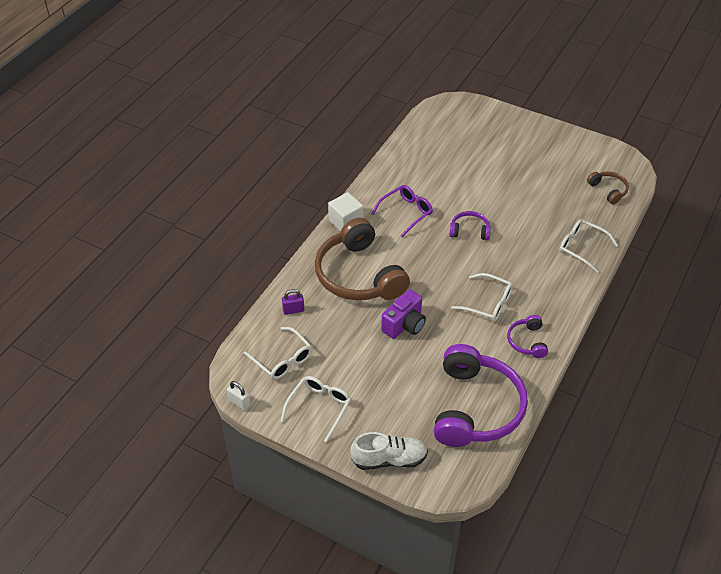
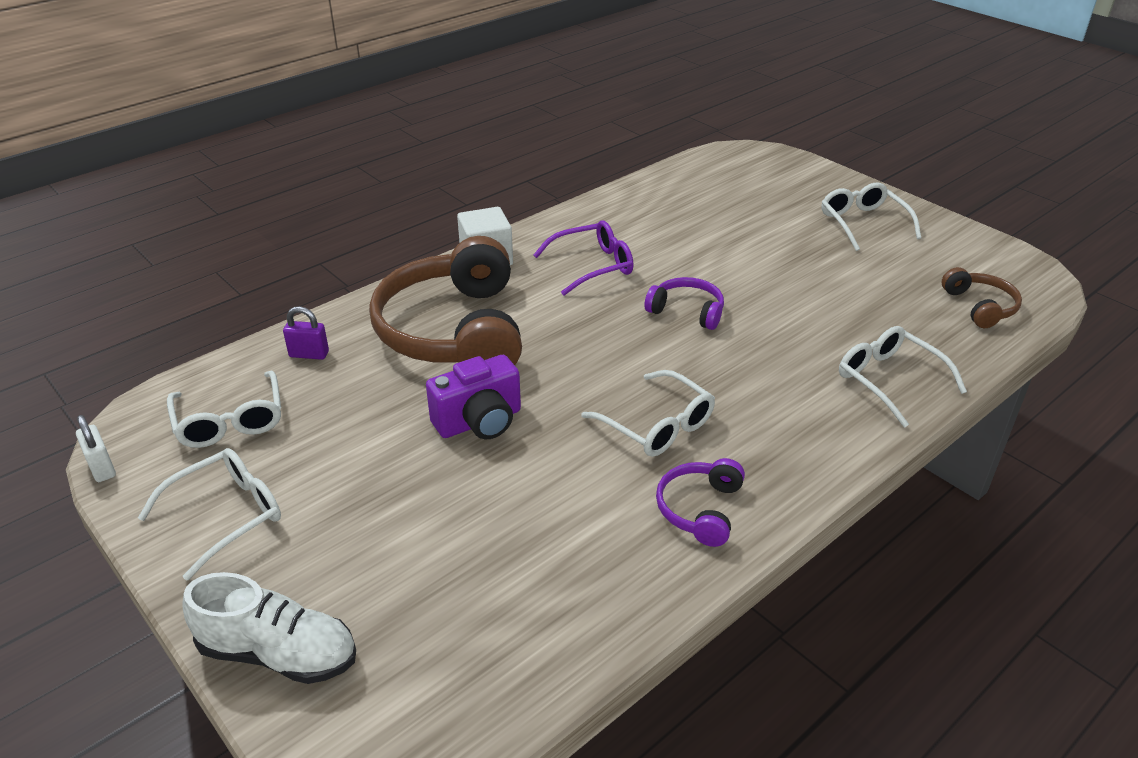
camera: 20 degrees right, 10 degrees down
purple headphones [434,344,528,447] -> none
none -> white glasses [821,183,921,251]

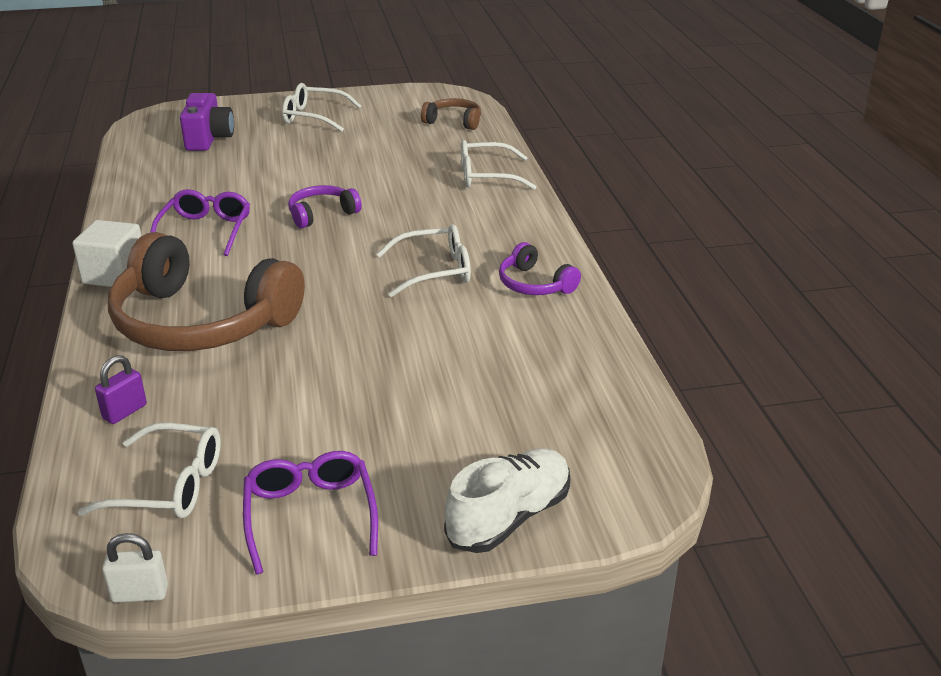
camera: 60 degrees left, 5 degrees down
white glasses [138,448,281,580] -> purple glasses [243,451,378,575]
purple camera [426,355,521,439] -> purple camera moved to [180,93,234,151]

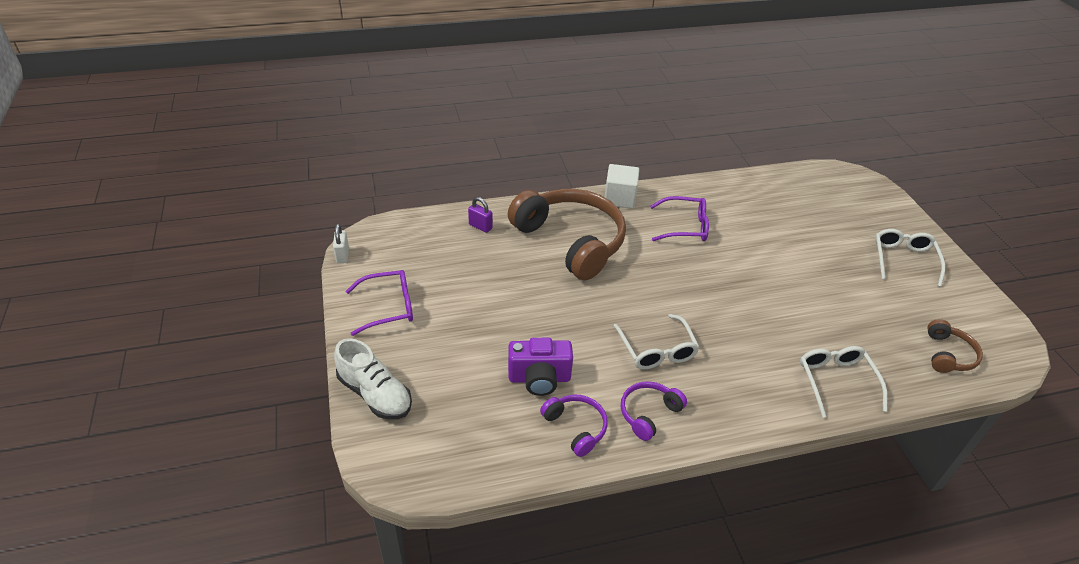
camera: 85 degrees right, 10 degrees up
white glasses [77,423,221,518] -> none
brown headphones [108,232,305,351] -> brown headphones turned 120 degrees clockwise [508,189,626,280]
purple camera [180,93,234,151] -> purple camera moved to [508,338,573,396]
purple headphones [288,185,362,228] -> purple headphones moved to [540,394,608,457]

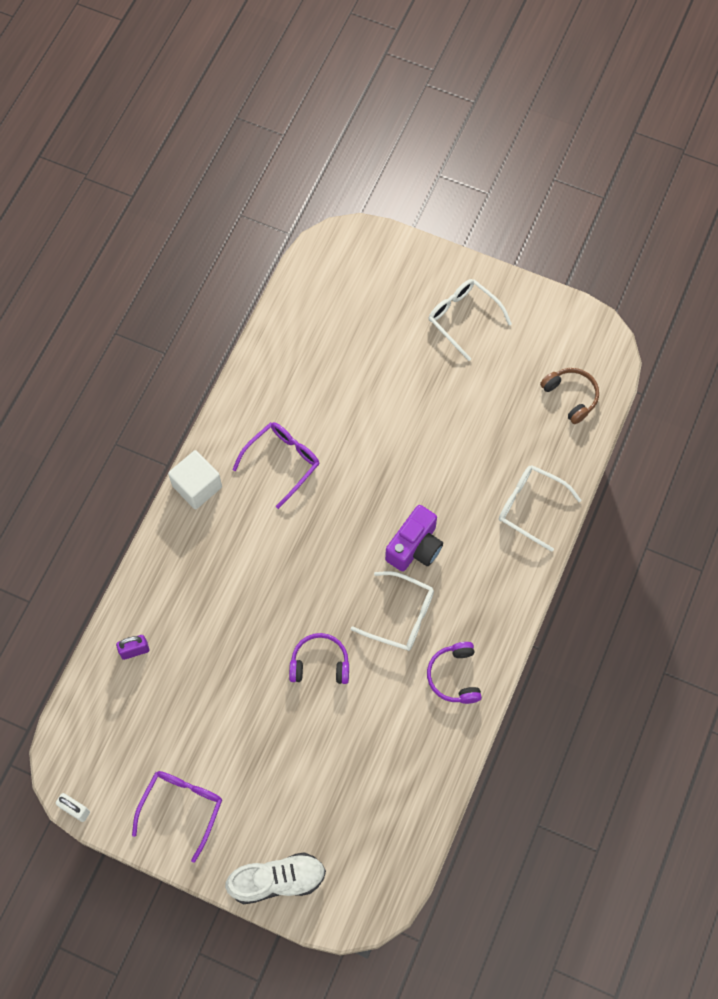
camera: 50 degrees left, 25 degrees up
brown headphones [508,189,626,280] -> none
purple camera [508,338,573,396] -> purple camera moved to [385,505,443,571]
purple headphones [540,394,608,457] -> purple headphones moved to [289,633,349,684]

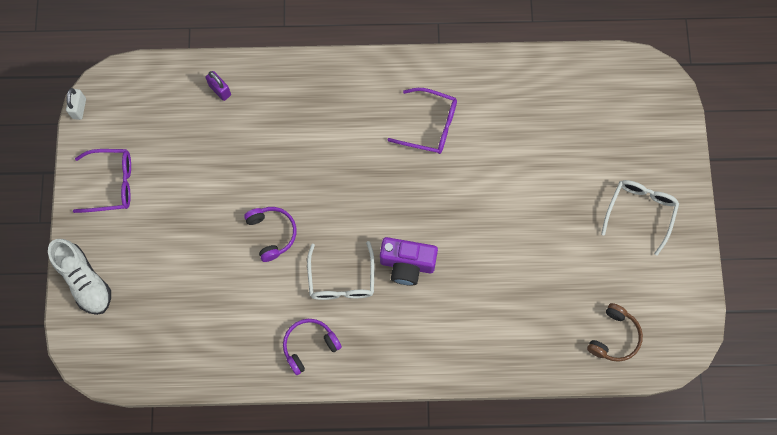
camera: 65 degrees right, 5 degrees up
white cube [168,450,222,509] -> none
white glasses [499,465,582,552] -> none

